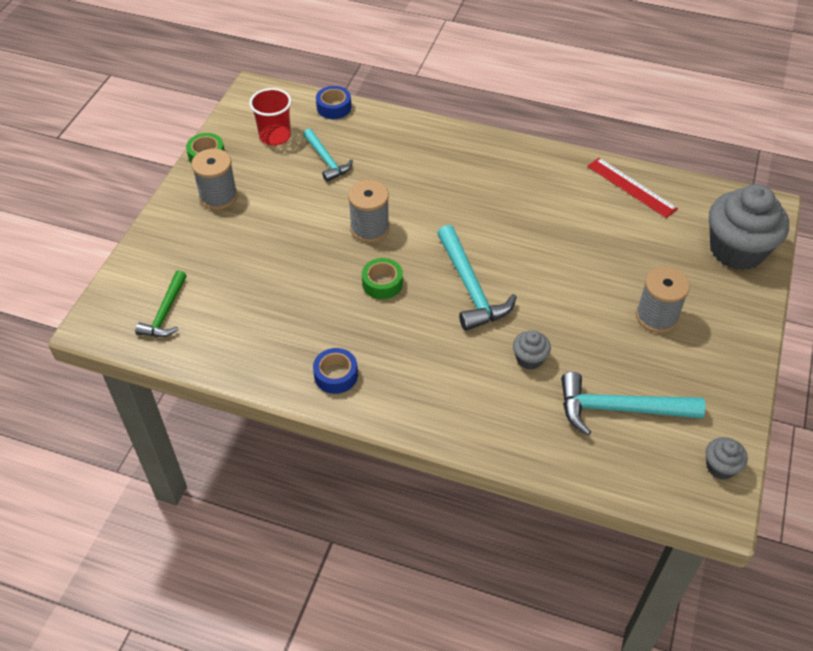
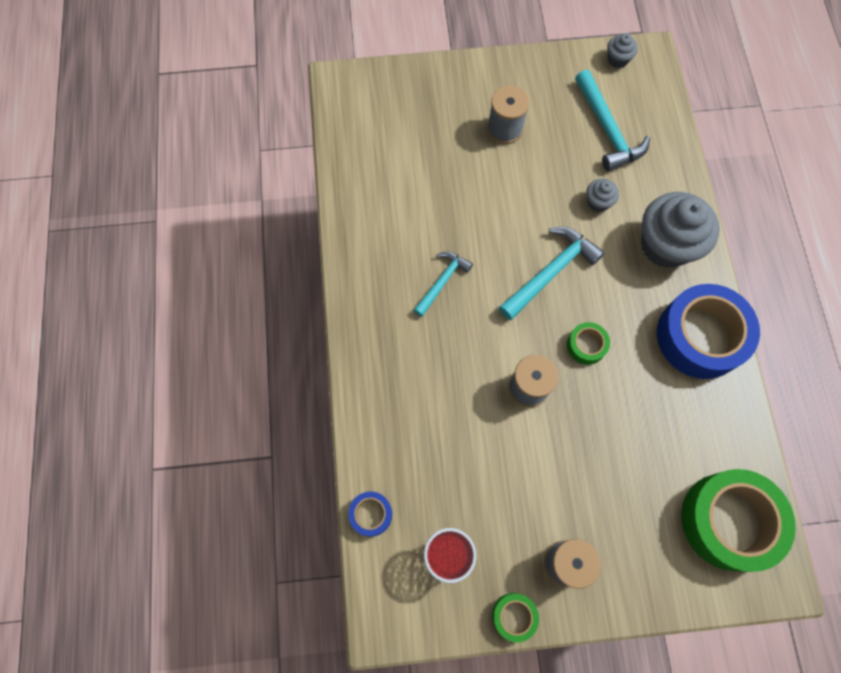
camera: 115 degrees left, 20 degrees up
green hammer [135,270,187,337] -> green tape [681,469,796,572]
turquoise hammer [303,129,353,182] -> turquoise hammer moved to [414,252,473,317]
blue tape [313,348,358,394] -> blue tape [657,284,760,379], size x2.22
red ruler [587,158,678,218] -> none
grey cupcake [709,184,789,270] -> grey cupcake moved to [641,192,720,268]

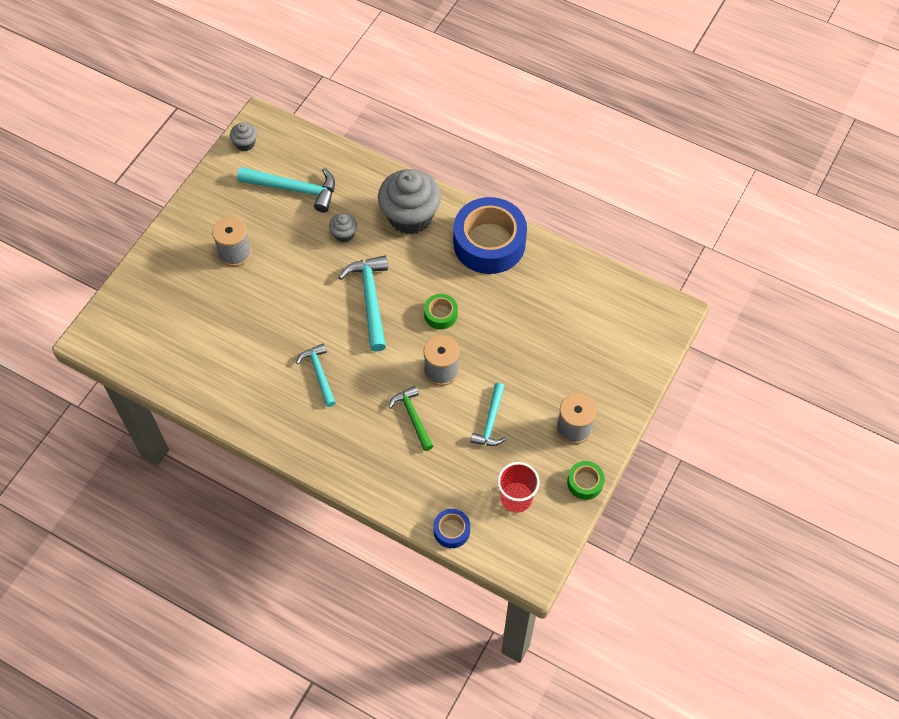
camera: 55 degrees left, 10 degrees down
green tape [681,469,796,572] -> none
none -> green hammer [389,386,433,451]
none -> turquoise hammer [471,383,506,446]

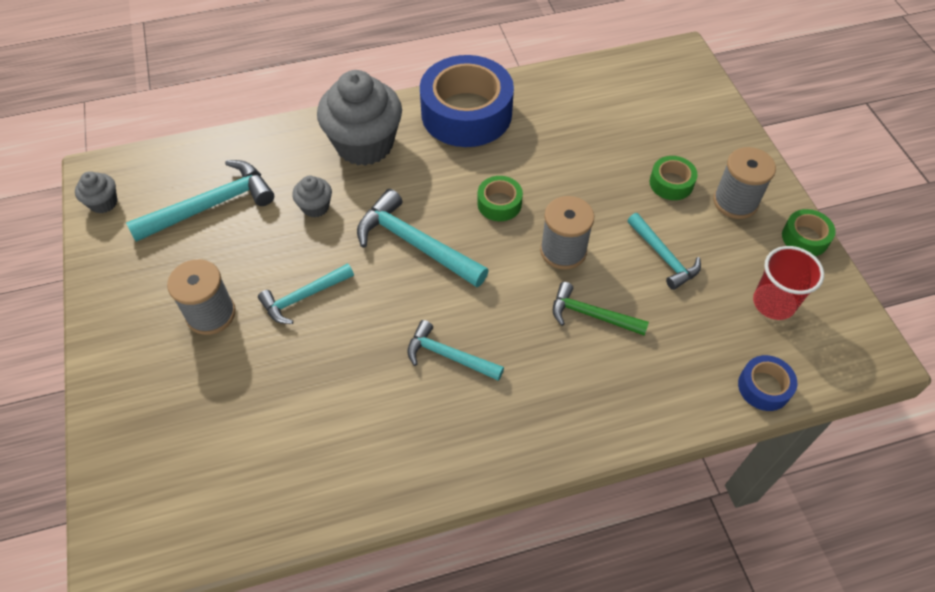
camera: 45 degrees left, 5 degrees down
none -> turquoise hammer [258,263,354,324]
none -> green tape [650,156,698,200]

